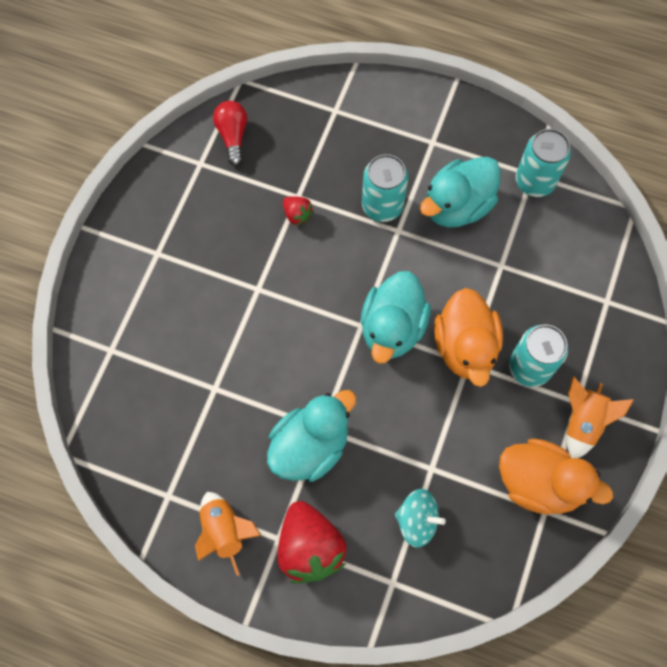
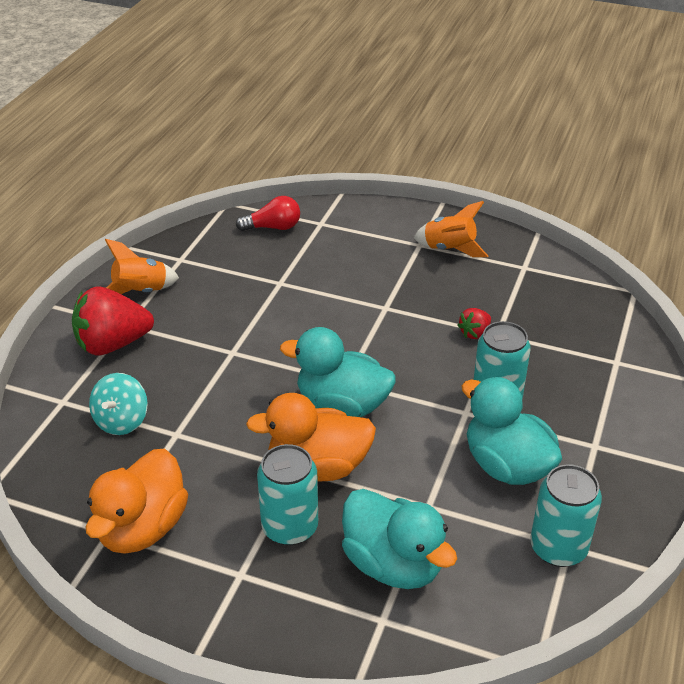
camera: 90 degrees right, 30 degrees down
red light bulb [213,101,247,166] -> red light bulb moved to [236,196,300,231]
turquoise duck [267,390,356,482] -> turquoise duck moved to [342,489,457,589]
orange rocket [567,376,634,458] -> orange rocket moved to [414,201,488,257]

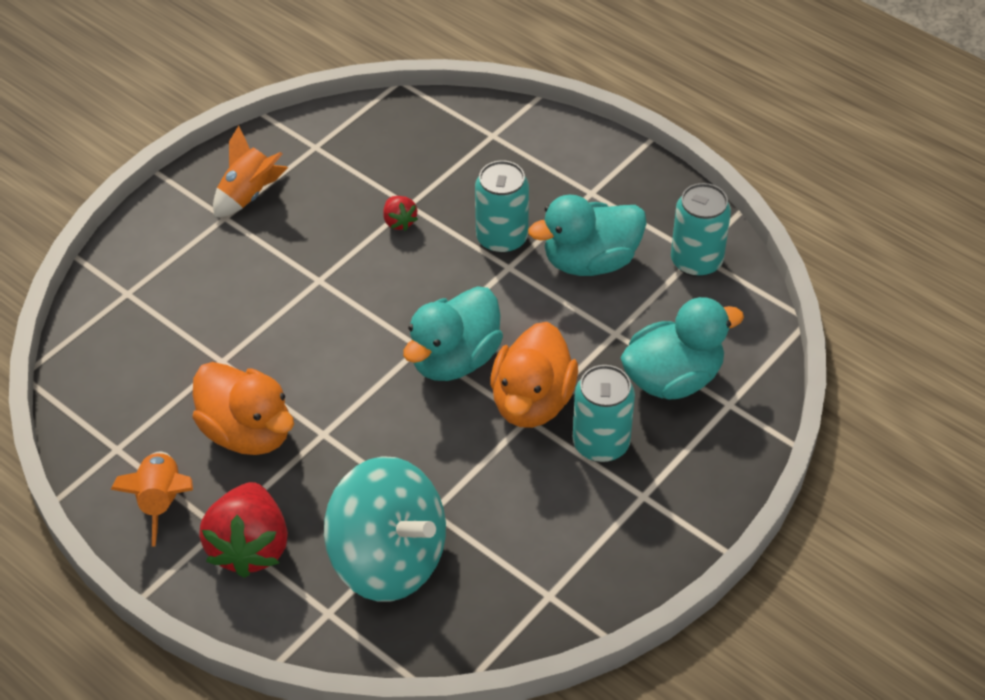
camera: 70 degrees left, 10 degrees up
orange duck [86,449,188,554] -> orange duck moved to [193,362,294,455]
turquoise spinning top [89,373,148,435] -> turquoise spinning top [324,456,446,602], size x1.94
red light bulb [236,196,300,231] -> none

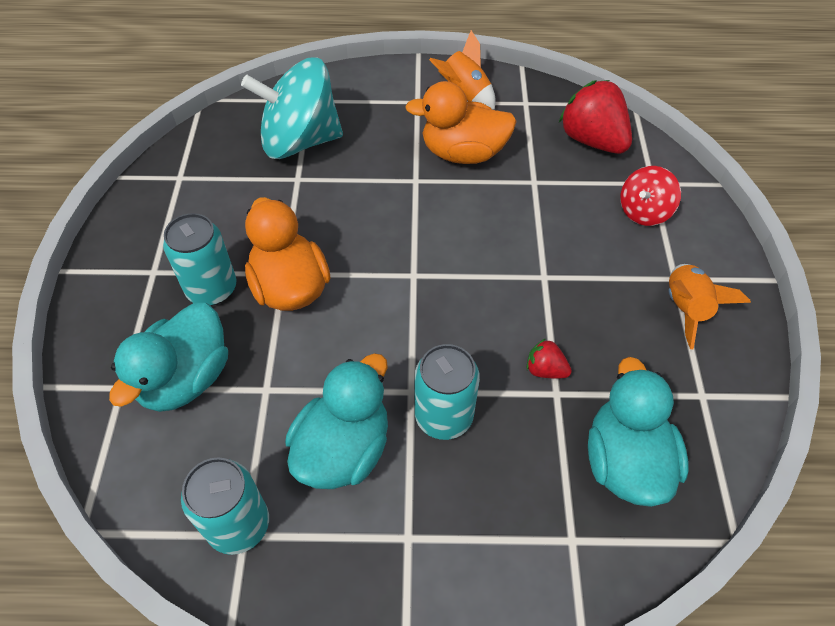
camera: 140 degrees right, 5 degrees up
red strawberry [199,482,288,578] -> red strawberry moved to [559,80,632,154]
turquoise duck [403,286,503,381] -> turquoise duck moved to [588,357,689,507]
none -> red spinning top [620,166,681,226]

